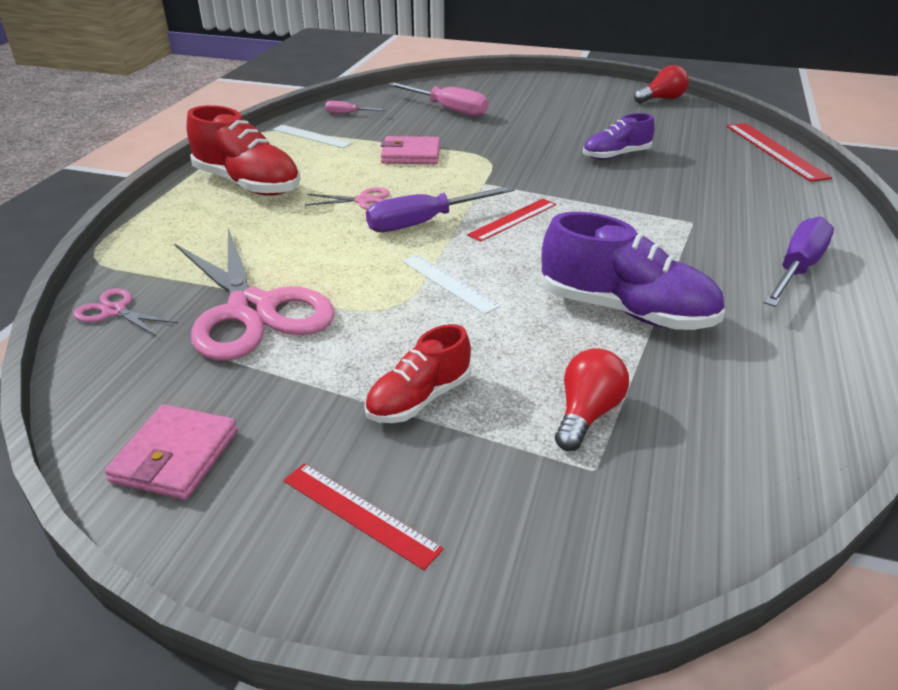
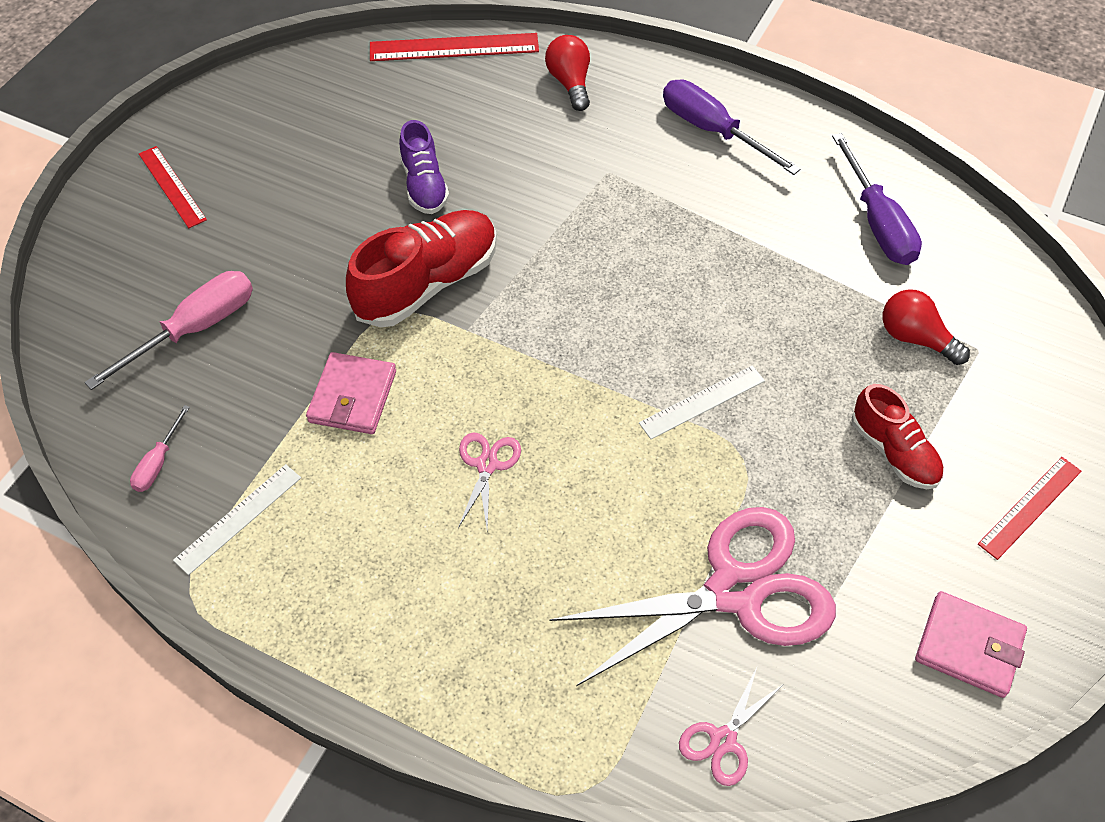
camera: 80 degrees left, 20 degrees up
red shoe [186,105,301,196] -> red shoe moved to [346,210,497,327]
purple screwdriver [366,186,515,232] -> purple screwdriver moved to [832,133,922,265]
red ruler [467,199,556,242] -> red ruler moved to [139,146,207,228]
purple shoe [542,212,725,330] -> none
red light bulb [634,65,689,103] -> red light bulb moved to [545,35,590,111]

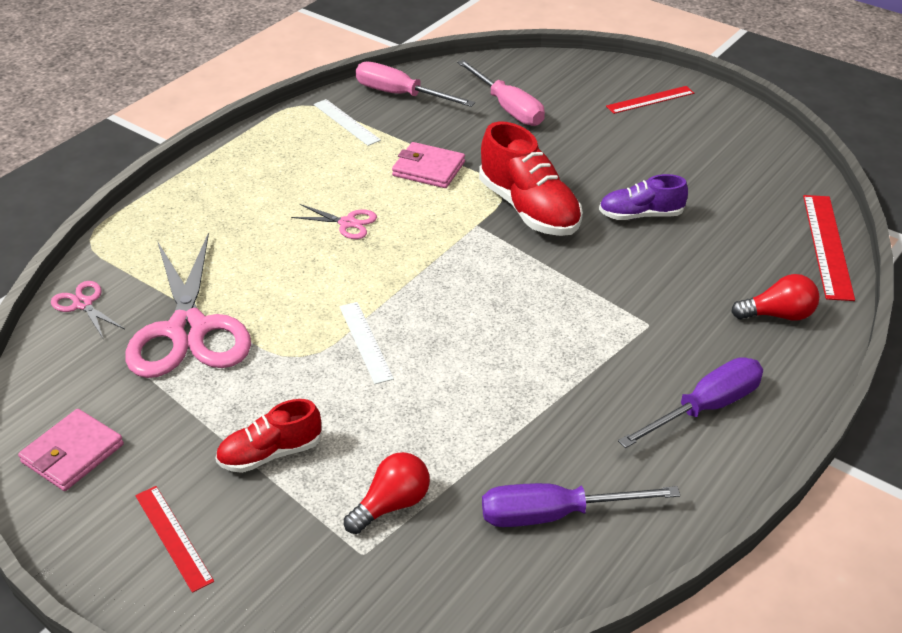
camera: 100 degrees right, 15 degrees down
pink screwdriver [130,405,190,492] -> pink screwdriver [356,61,475,107], size x1.95

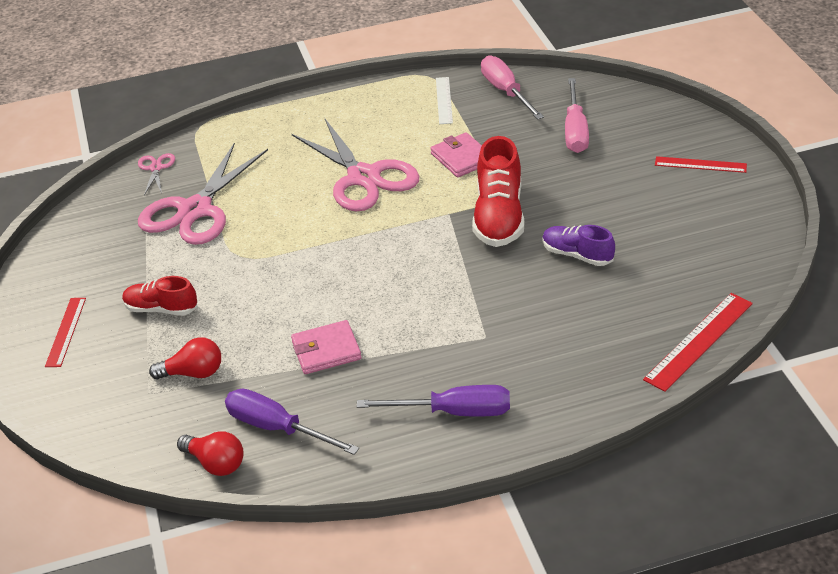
camera: 40 degrees right, 0 degrees up
pink wallet [18,409,124,491] -> pink wallet moved to [291,320,362,374]
pink scissors [291,204,377,239] -> pink scissors [292,119,419,211], size x2.31
white ruler [339,302,394,384] -> none
red light bulb [731,274,819,321] -> red light bulb moved to [177,431,244,476]

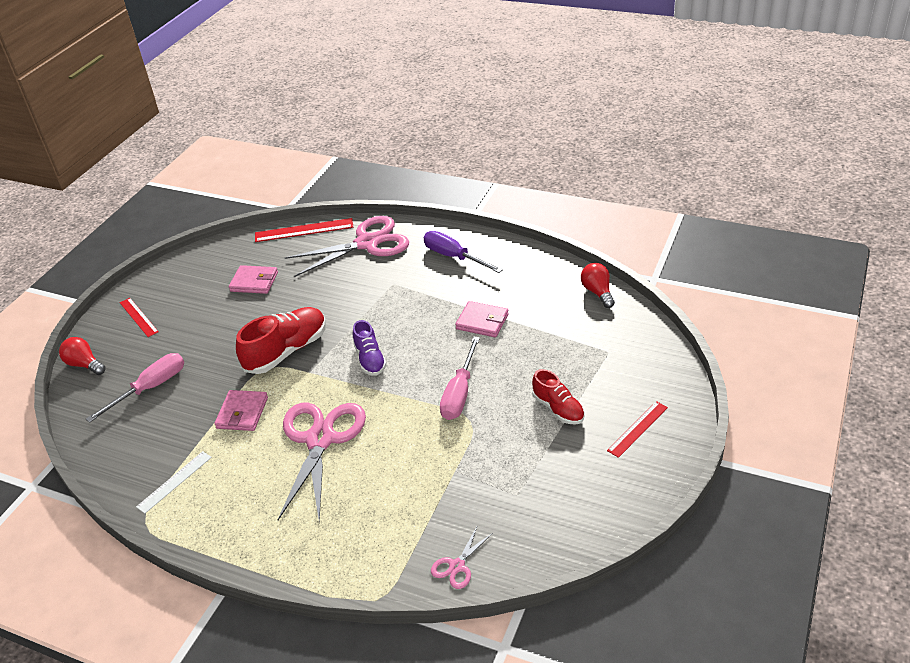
camera: 140 degrees left, 0 degrees up
pink scissors [138,143,268,245] -> pink scissors moved to [285,216,409,277]
red light bulb [149,337,221,380] -> red light bulb moved to [59,337,106,375]
purple screwdriver [225,389,359,455] -> none
pink screwdriver [481,55,544,119] -> pink screwdriver moved to [440,337,480,420]
purple shoe [542,225,615,266] -> purple shoe moved to [353,320,387,376]
none -> pink wallet [229,265,278,294]

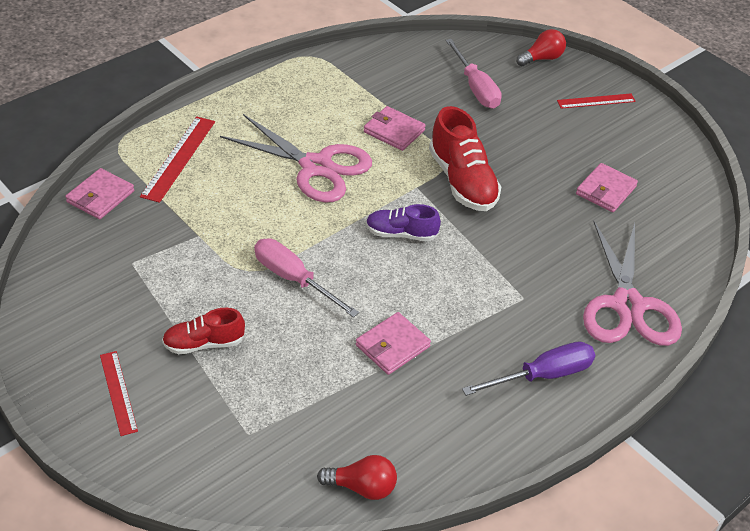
camera: 110 degrees right, 5 degrees up
white ruler [136,451,212,514] -> none
red ruler [255,218,353,242] -> red ruler moved to [140,117,215,203]
pink scissors [431,527,493,589] -> pink wallet [65,168,134,219]

